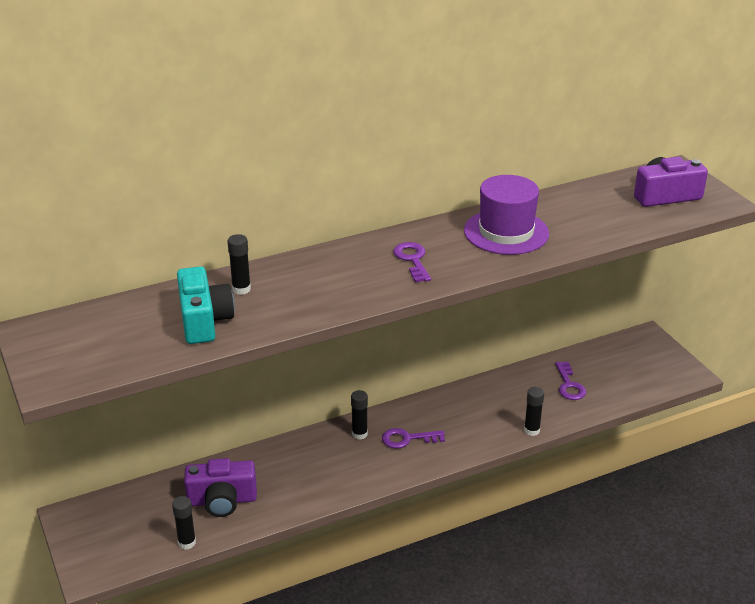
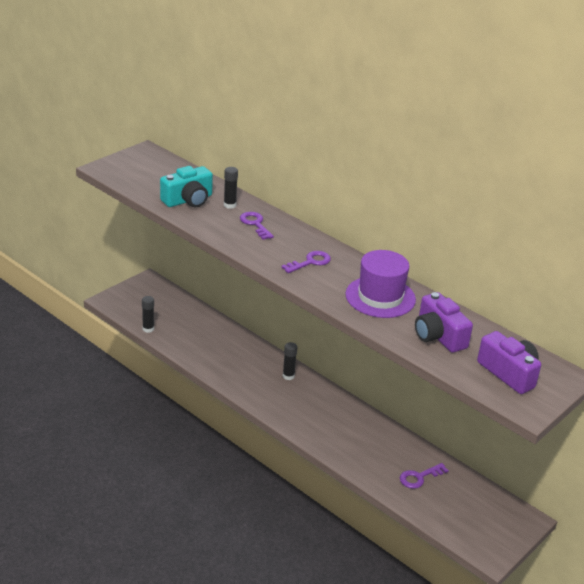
camera: 65 degrees right, 0 degrees up
purple camera [184,458,257,517] -> purple camera moved to [415,292,473,353]
purple key [382,428,445,449] -> purple key moved to [240,212,274,240]
black glue stick [524,387,544,436] -> none

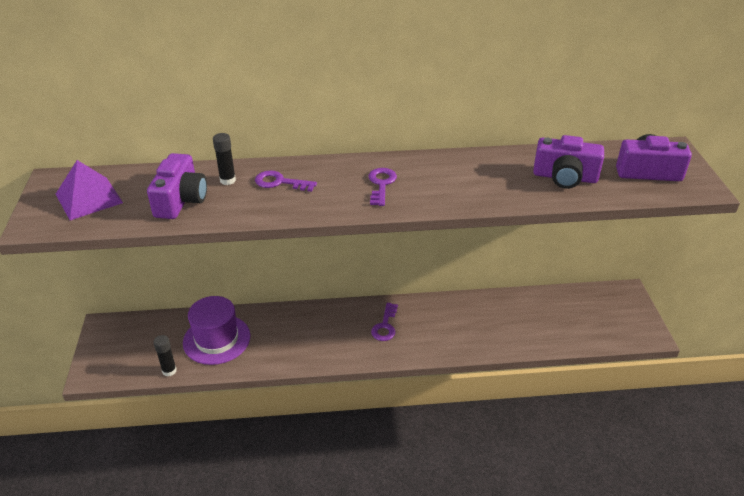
camera: 45 degrees left, 5 degrees up
turquoise camera [160,166,213,208] -> purple camera [147,153,207,219]
black glue stick [283,342,297,380] -> none
purple hat [345,250,416,318] -> purple hat moved to [183,296,250,365]
purple key [400,463,449,489] -> purple key moved to [371,303,398,341]
none -> purple pyramid [56,160,123,220]

